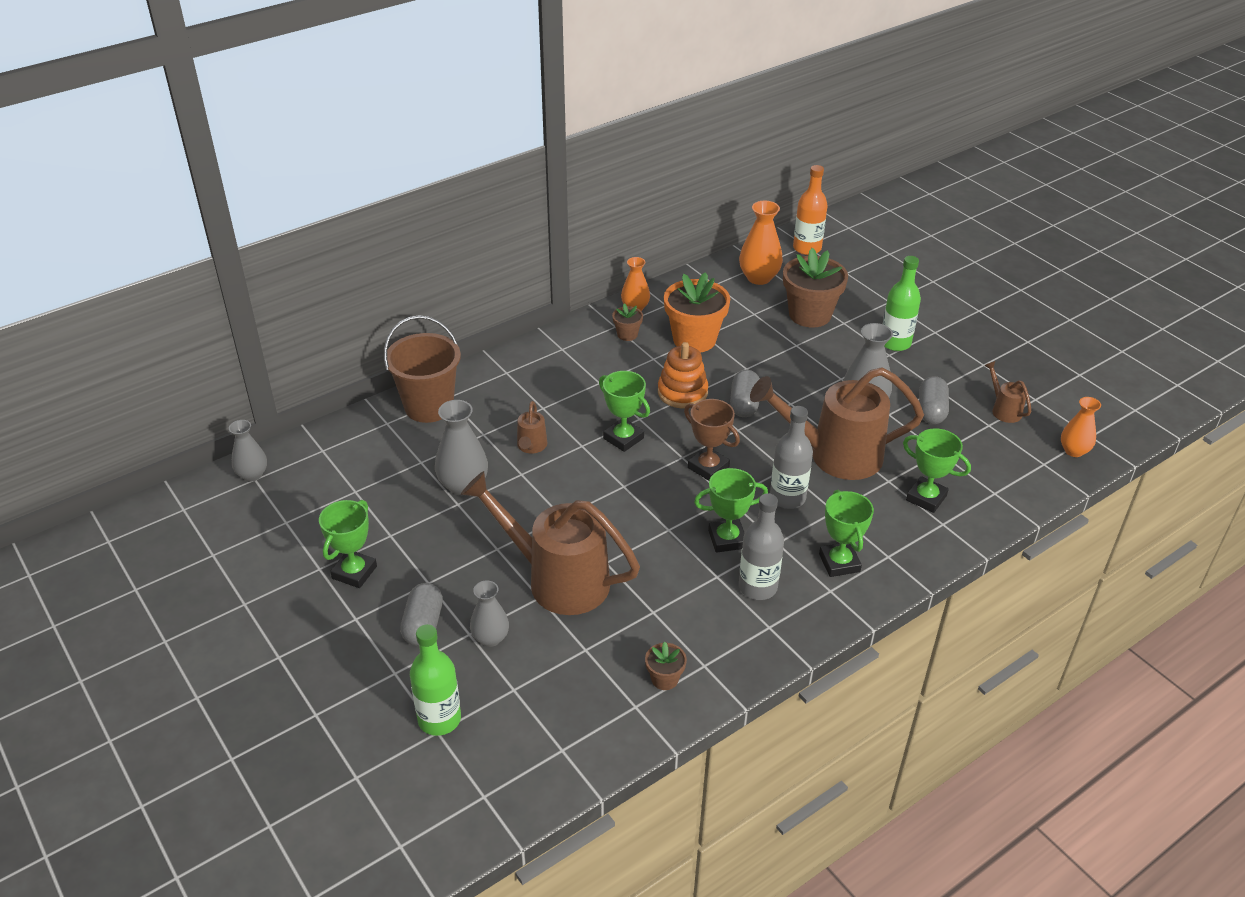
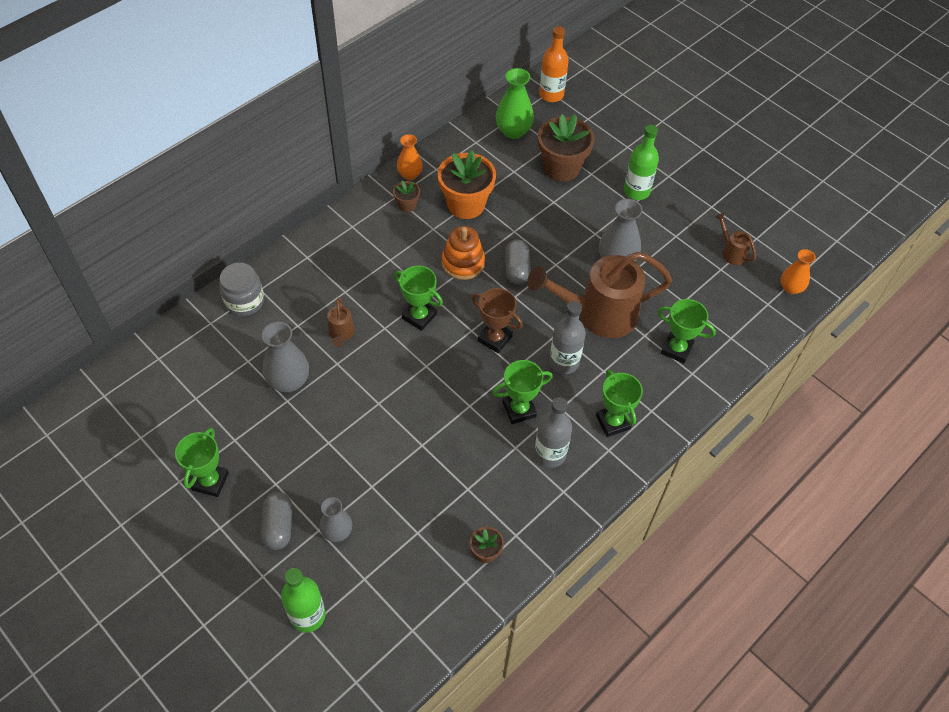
camera: 10 degrees left, 15 degrees up
grey vase [229,420,267,481] -> none
brown bucket [384,315,461,423] -> grey jar [219,263,264,316]
brown watering can [461,471,640,615] -> none
orange vase [739,201,783,285] -> green vase [496,68,534,139]
grey capsule [919,376,949,424] -> none

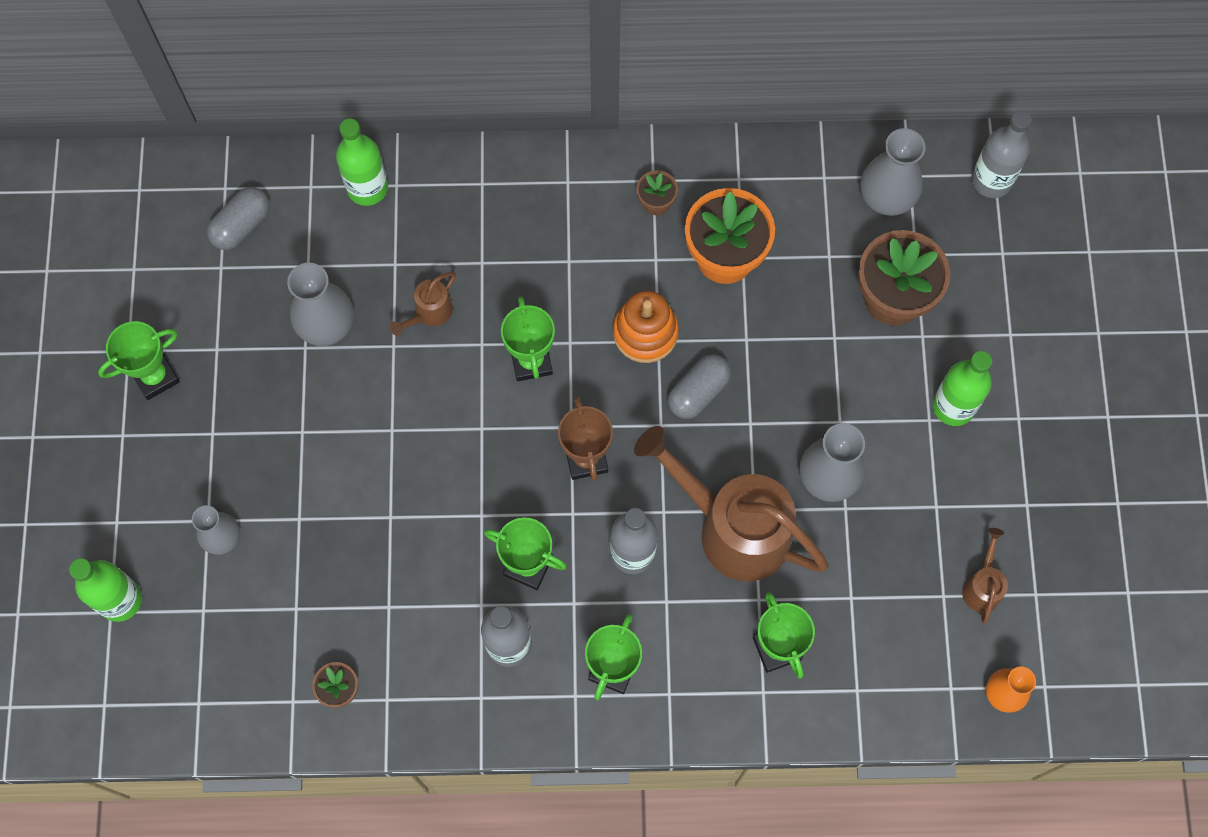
camera: 45 degrees right, 15 degrees up
grey jar [219,263,264,316] -> green bottle [336,119,388,206]
grey capsule [261,492,292,550] -> grey capsule moved to [207,187,270,250]
orange vase [397,134,423,180] -> none
green vase [496,68,534,139] -> grey vase [861,128,925,216]
orange bottle [539,26,569,102] -> grey bottle [972,110,1031,198]

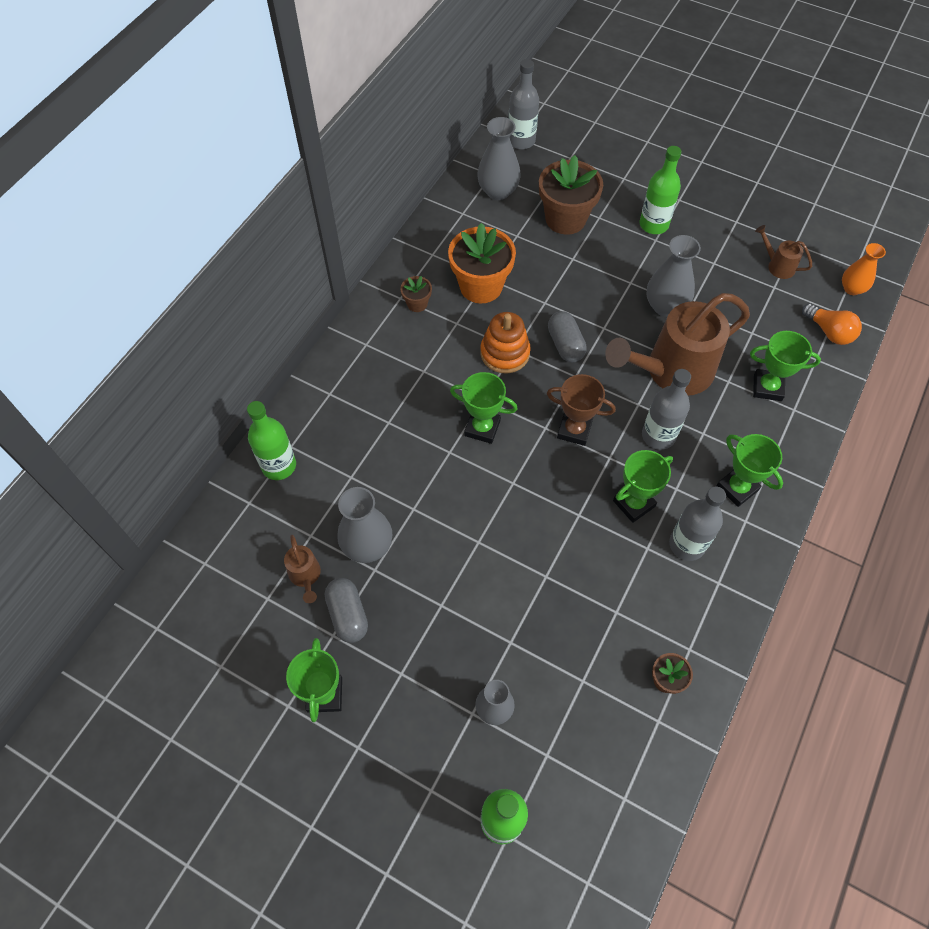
camera: 60 degrees left, 10 degrees down
grey capsule [207,187,270,250] -> grey capsule moved to [325,578,368,643]
brown watering can [390,272,456,336] -> brown watering can moved to [284,535,321,603]
none -> orange light bulb [802,303,862,345]

